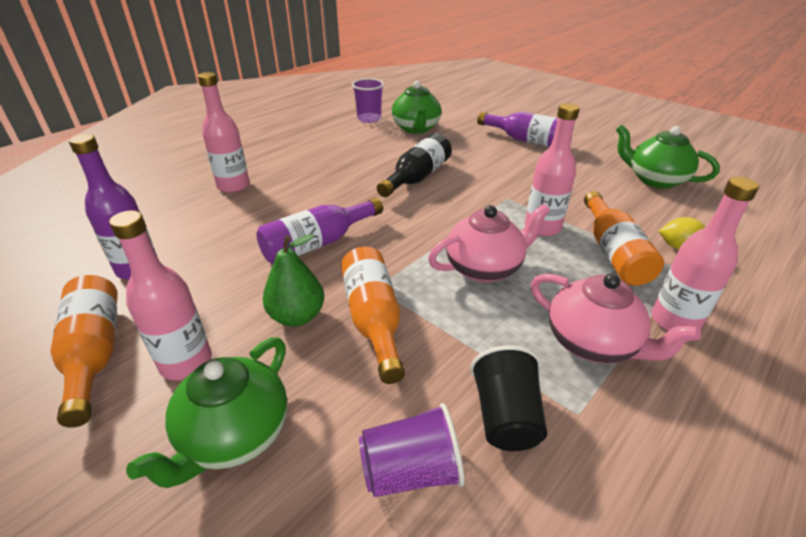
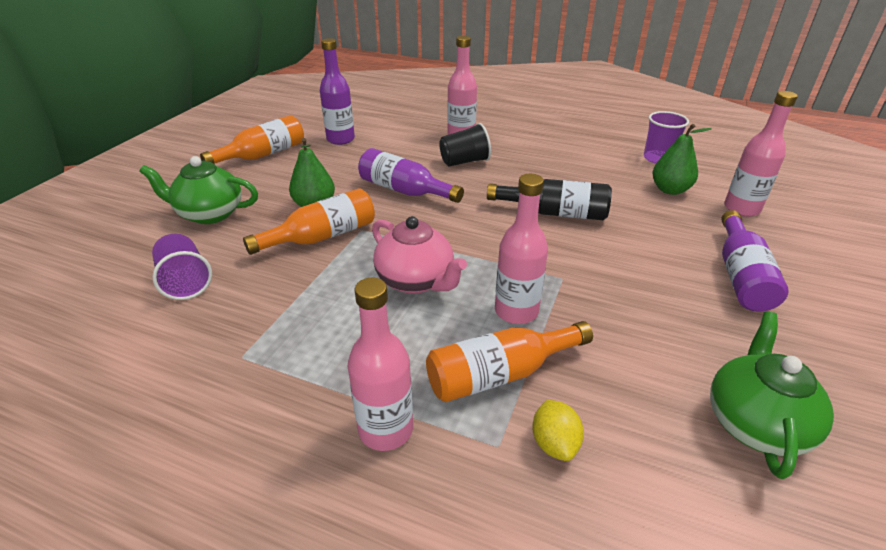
camera: 70 degrees right, 0 degrees up
pink bottle [109,210,212,380] -> pink bottle moved to [724,91,798,217]
green teapot [392,81,441,134] -> green pear [652,124,712,195]
black cup [470,345,547,451] -> black cup moved to [439,123,491,167]
pink teapot [531,273,701,364] -> none

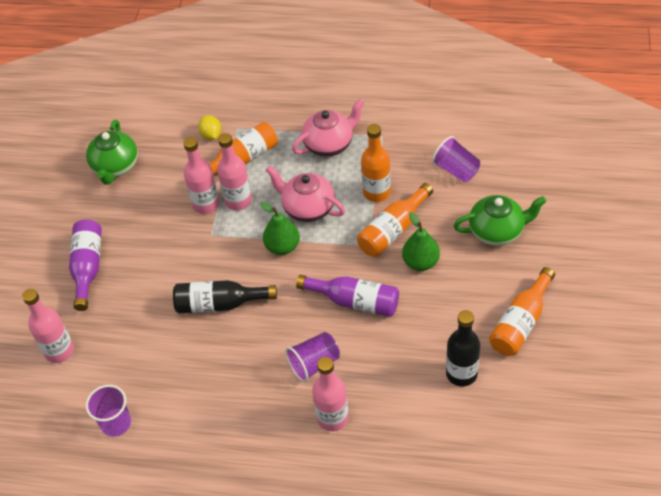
camera: 170 degrees right, 15 degrees up
purple bottle [320,38,355,145] -> black bottle [446,310,481,387]
pink bottle [348,277,413,451] -> pink bottle moved to [183,137,220,214]
black cup [439,123,491,167] -> purple cup [285,332,340,382]
green pear [652,124,712,195] -> green pear moved to [260,202,300,255]
none -> pink teapot [292,99,364,157]
none -> orange bottle [361,124,391,202]

